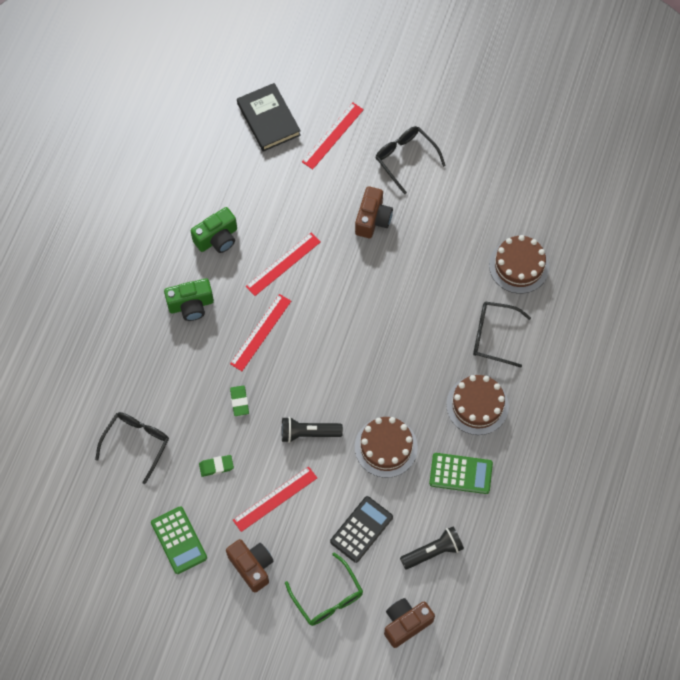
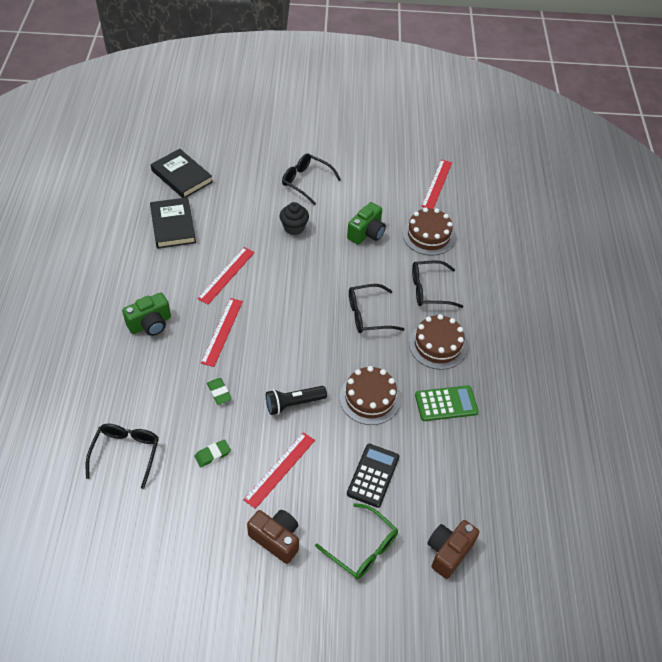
camera: 20 degrees left, 15 degrees down
green calculator [151,507,207,574] -> none
green camera [191,207,237,253] -> green camera moved to [347,202,386,245]
red ruler [302,103,364,169] -> red ruler moved to [421,160,452,209]
brown camera [355,186,393,238] -> black cupcake [280,202,309,235]
black flashlight [400,527,464,570] -> none
none -> black book [150,197,196,249]
none -> black glasses [349,284,404,333]

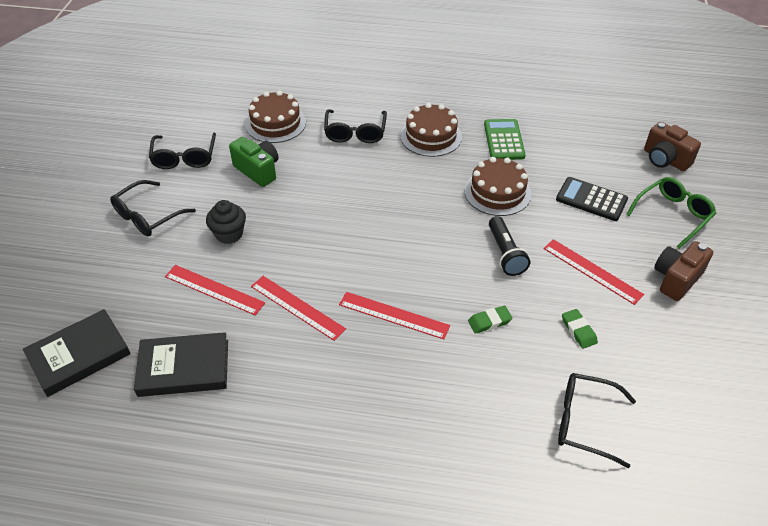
camera: 80 degrees left, 5 degrees down
green camera [122,292,171,336] -> none
black glasses [349,284,404,333] -> black glasses moved to [149,133,216,169]
red ruler [421,160,452,209] -> red ruler moved to [165,265,265,316]

